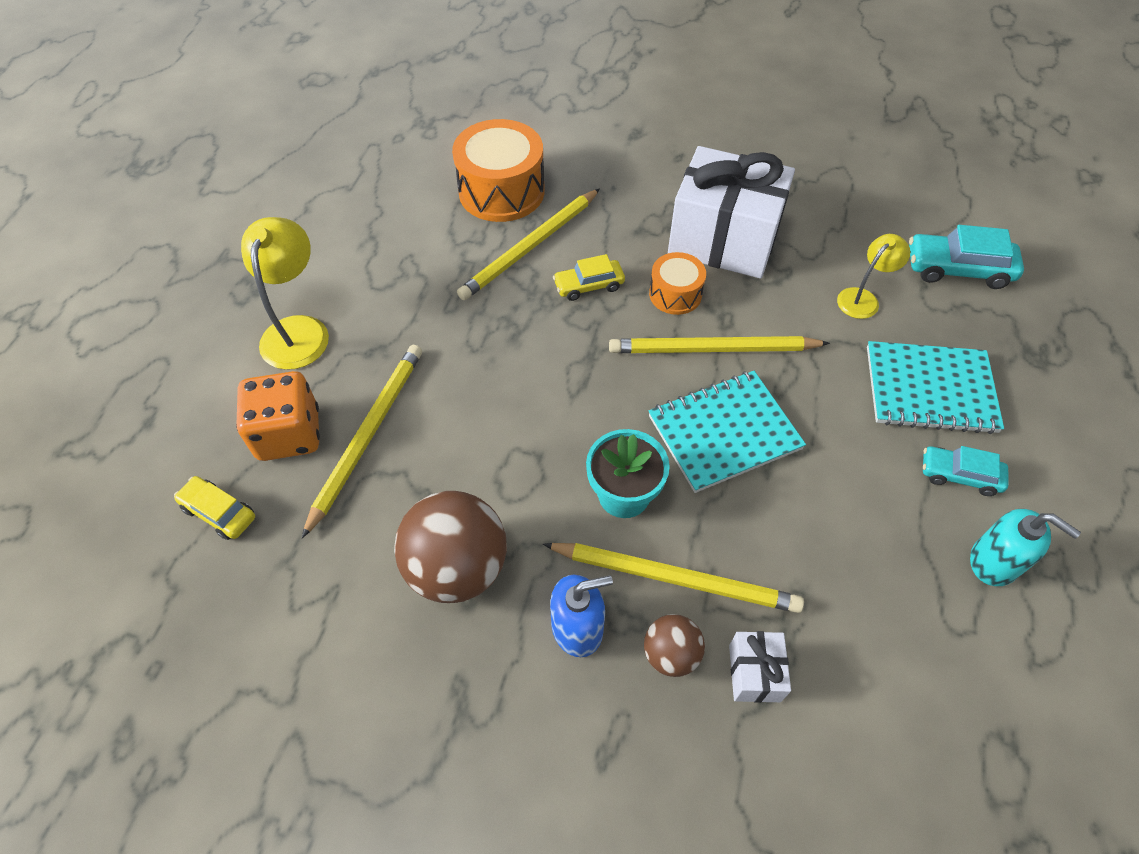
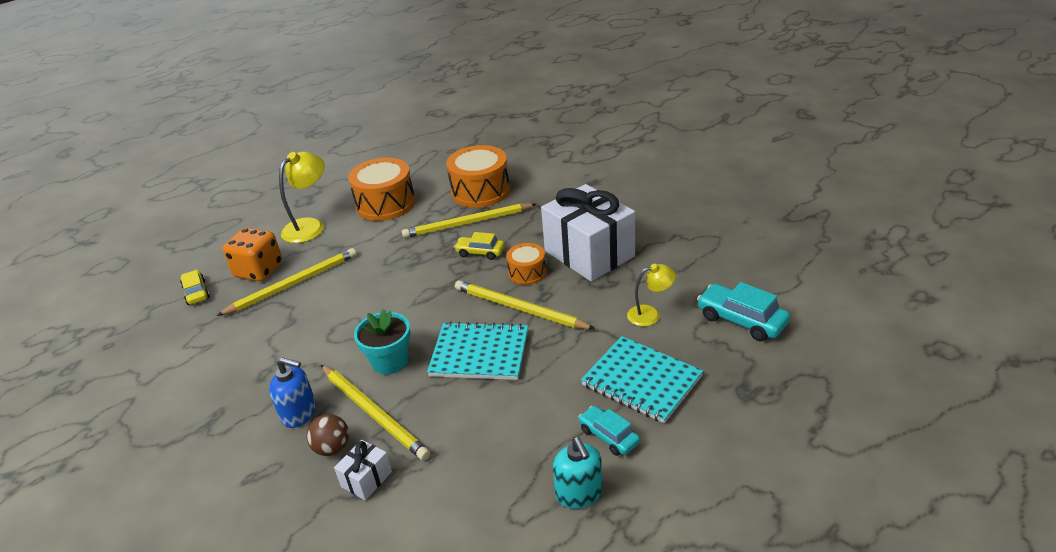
camera: 35 degrees right, 20 degrees down
brown ball [394,491,507,603] -> none
none -> orange drum [348,158,415,221]

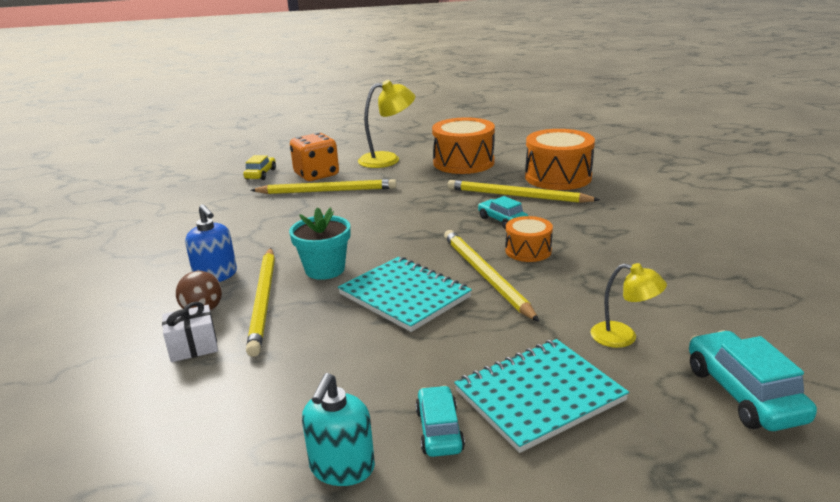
camera: 35 degrees right, 10 degrees down
yellow car [454,232,505,260] -> turquoise car [478,196,528,229]
white gift [541,184,635,281] -> none
turquoise notebook [581,336,703,423] -> turquoise notebook turned 75 degrees clockwise [454,339,629,453]

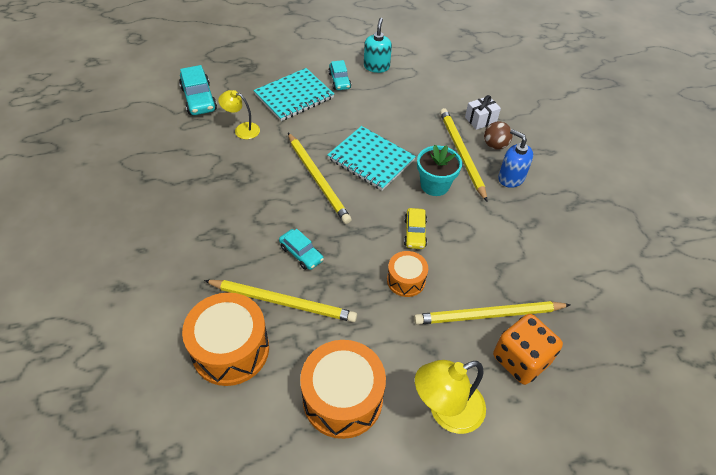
camera: 170 degrees right, 25 degrees up
yellow car [243,155,276,180] -> yellow car moved to [404,208,427,249]
orange drum [505,216,553,262] -> orange drum moved to [387,251,428,297]

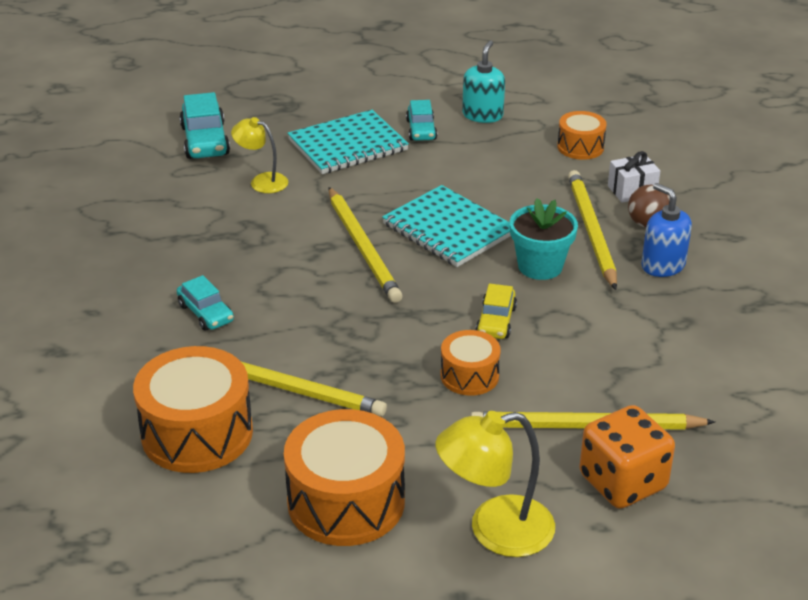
camera: 10 degrees right, 15 degrees down
turquoise car [279,229,324,270] -> turquoise car moved to [177,275,234,331]
none -> orange drum [557,111,607,160]

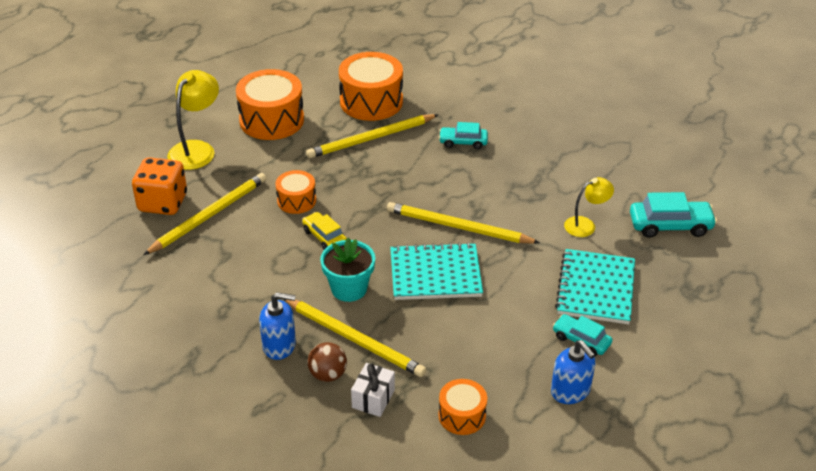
camera: 130 degrees right, 5 degrees up
turquoise car [179,92,230,159] -> turquoise car turned 150 degrees clockwise [630,192,717,238]
turquoise soap dispenser [462,40,505,123] -> blue soap dispenser [551,340,595,404]

